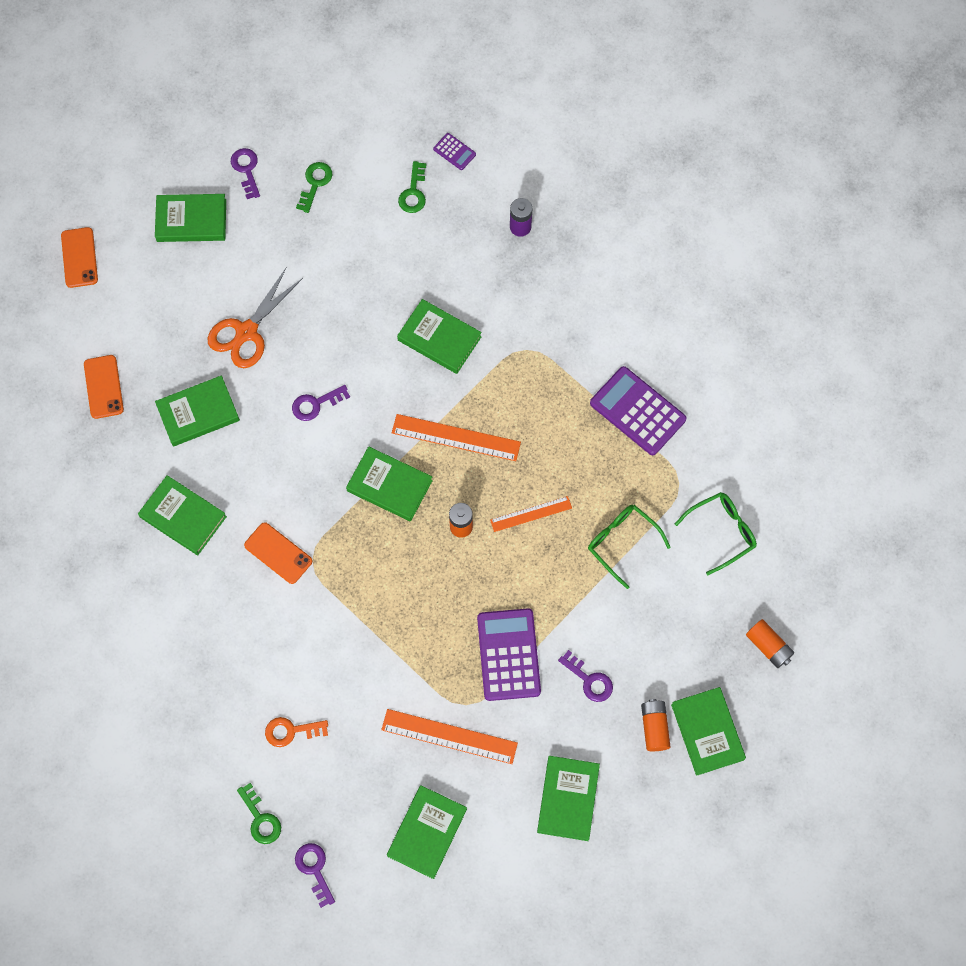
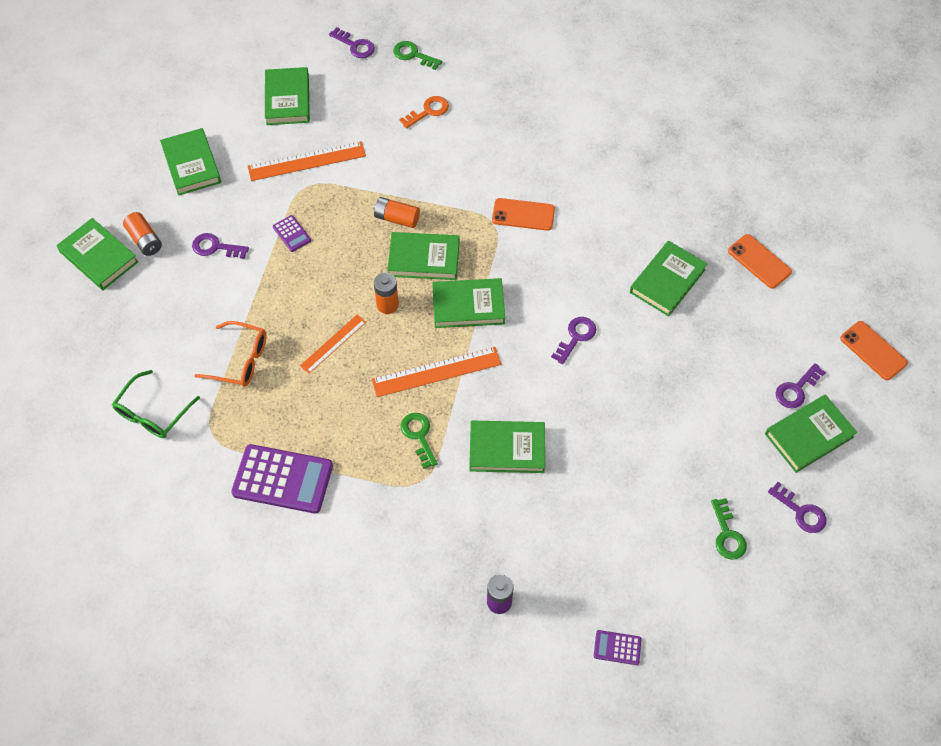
camera: 150 degrees right, 10 degrees down
green book [138,475,227,555] -> green book moved to [387,232,460,280]
orange scissors [208,268,303,368] -> none
green key [398,161,427,213] -> green key moved to [401,413,438,469]
purple calculator [477,608,541,701] -> purple calculator [273,215,311,252], size x0.47
green glasses [588,505,671,589] -> orange glasses [194,321,267,387]
orange battery [746,619,794,668] -> orange battery moved to [373,197,420,228]
none -> purple key [776,363,826,408]

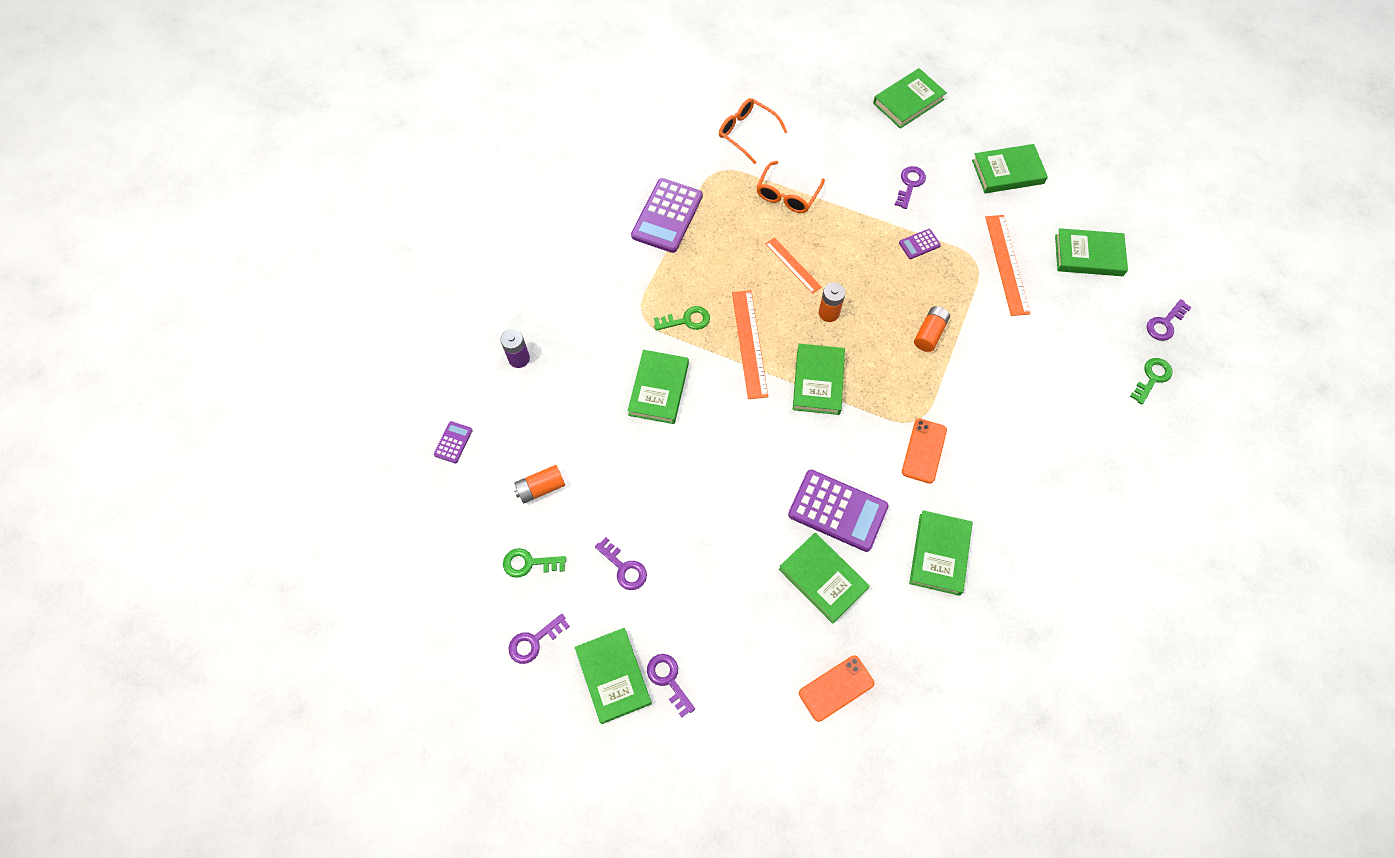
camera: 100 degrees right, 5 degrees up
green glasses [112,370,200,438] -> orange glasses [719,98,787,164]
orange battery [123,212,162,256] -> orange battery moved to [514,465,565,504]
green book [387,232,460,280] -> green book moved to [909,510,972,596]
orange key [399,96,449,129] -> none
purple key [551,317,596,365] -> purple key moved to [595,537,647,590]
orange phone [840,321,908,380] -> none
none -> purple calculator [788,470,889,552]

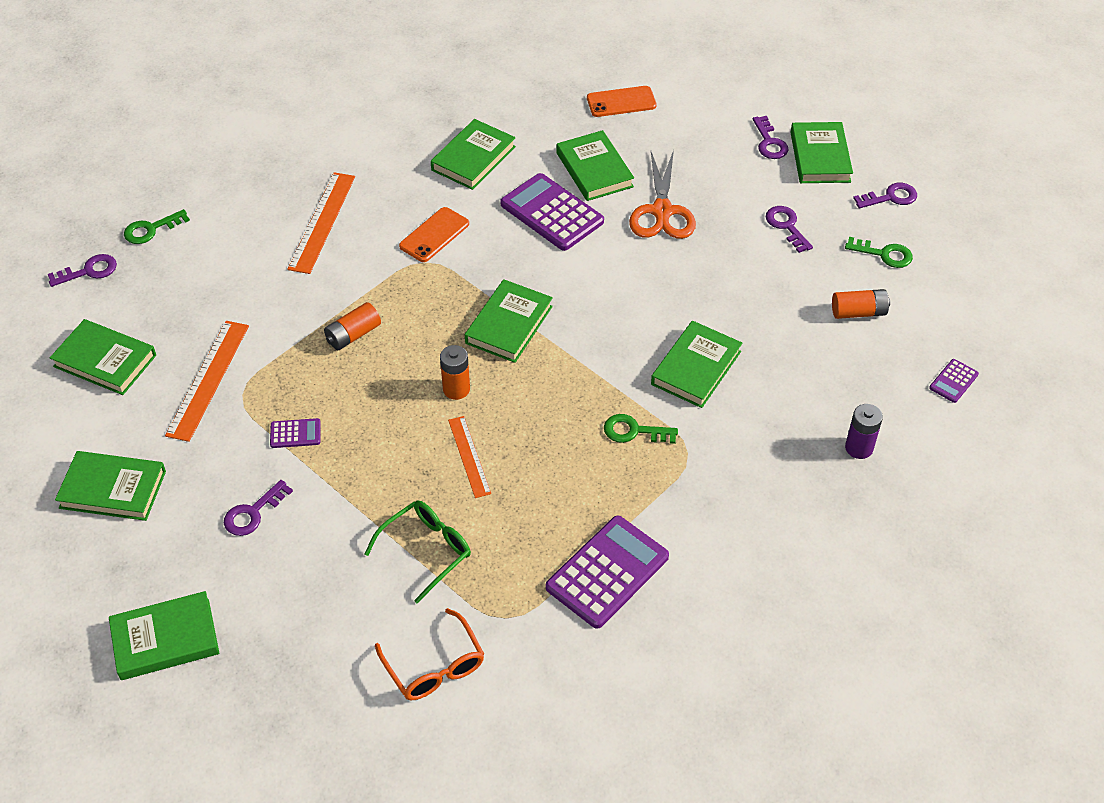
camera: 160 degrees left, 15 degrees down
orange ruler [732,290,769,399] -> orange ruler moved to [287,172,355,274]
orange glasses [756,161,825,213] -> green glasses [365,500,471,604]
none -> orange scissors [629,150,696,239]

